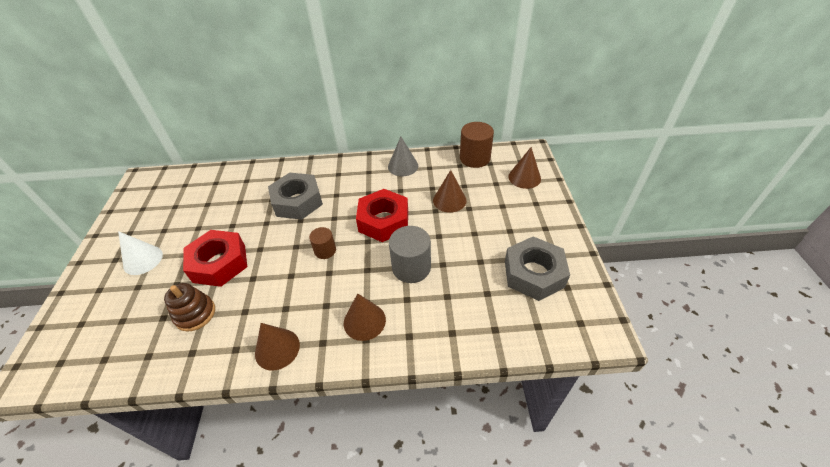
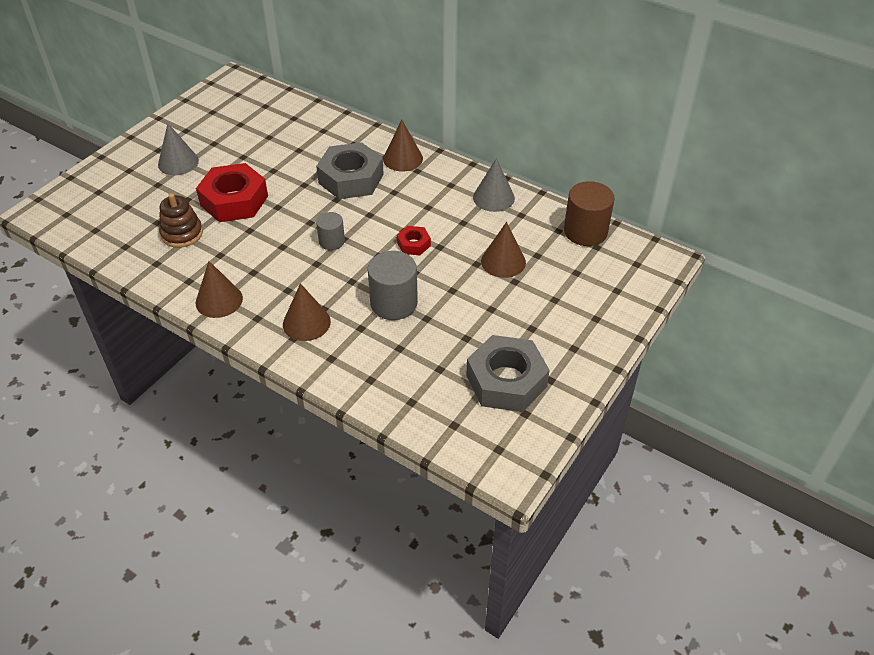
camera: 35 degrees right, 0 degrees up
white cone [118,231,163,275] -> grey cone [158,124,199,175]
brown cylinder [309,227,336,259] -> grey cylinder [316,212,345,250]
red nut [356,189,408,242] -> red nut [397,226,431,255], size x0.48
brown cone [508,147,541,189] -> brown cone moved to [383,119,423,171]

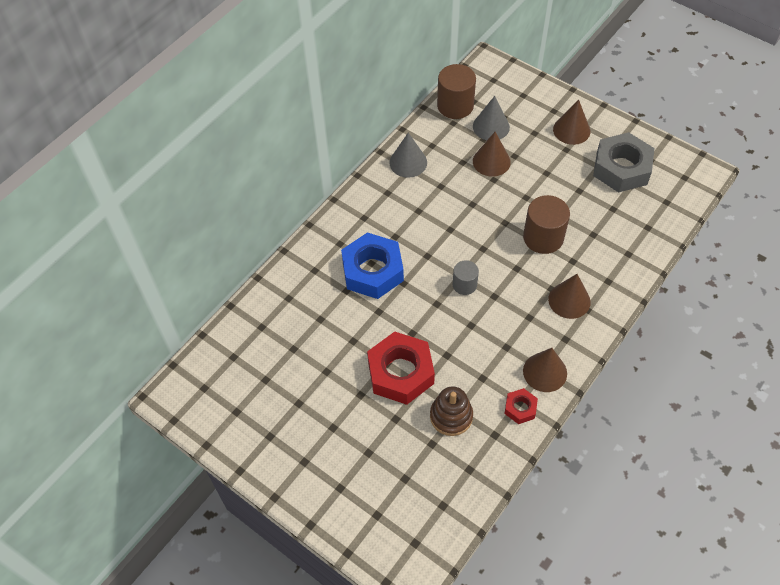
camera: 85 degrees left, 10 degrees up
grey cone [158,124,199,175] -> grey cone moved to [473,96,510,140]
grey nut [316,142,384,199] -> blue nut [341,232,404,299]
grey cylinder [368,251,418,320] -> brown cylinder [523,195,570,254]
brown cone [383,119,423,171] -> brown cone moved to [553,99,590,145]
red nut [397,226,431,255] -> red nut moved to [505,388,538,424]

